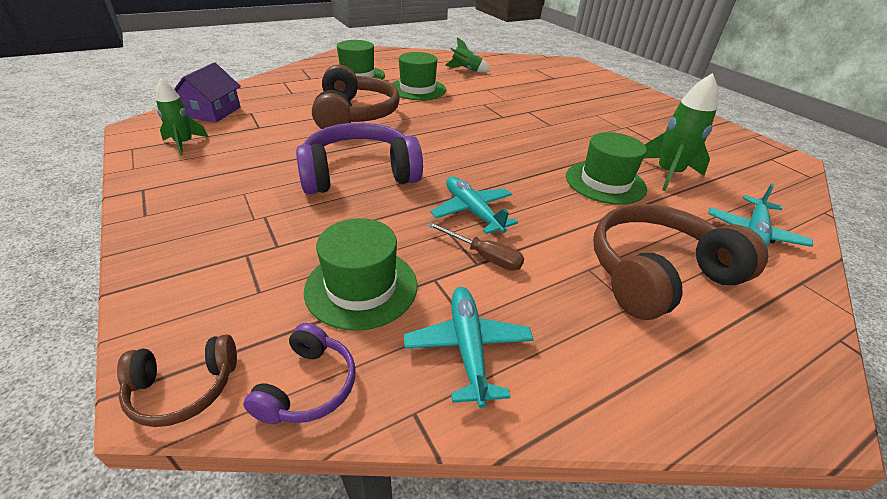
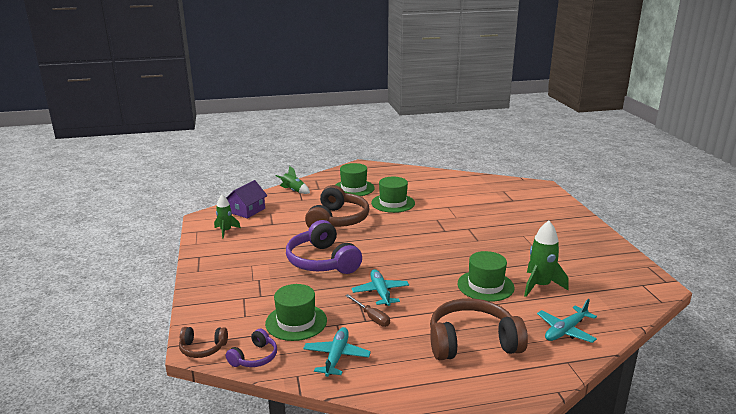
camera: 20 degrees right, 15 degrees down
purple headphones [296,123,423,194] -> purple headphones turned 120 degrees counterclockwise [286,220,362,274]
green rocket [445,37,490,73] -> green rocket moved to [276,166,310,194]

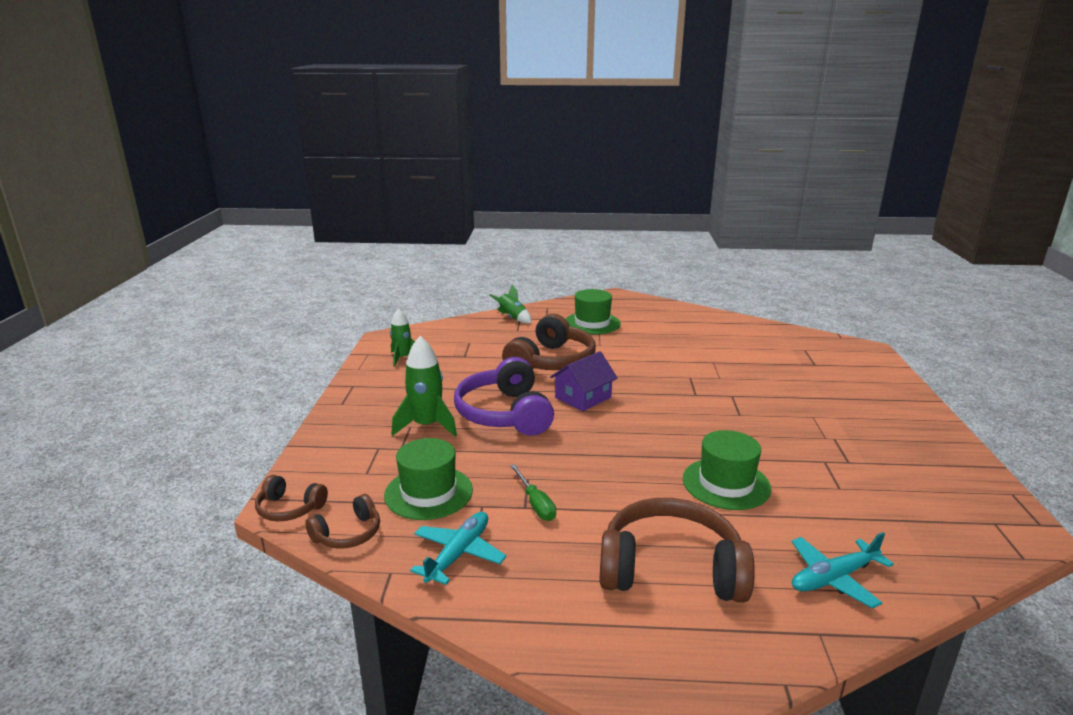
camera: 15 degrees right, 0 degrees up
purple house [226,180,268,218] -> purple house moved to [550,351,618,411]
purple headphones [226,329,277,367] -> brown headphones [305,494,380,549]
brown screwdriver [345,294,390,327] -> green screwdriver [510,464,556,521]
turquoise plane [352,269,409,306] -> none
green hat [371,177,415,213] -> none
green rocket [524,221,568,297] -> green rocket moved to [392,336,457,437]

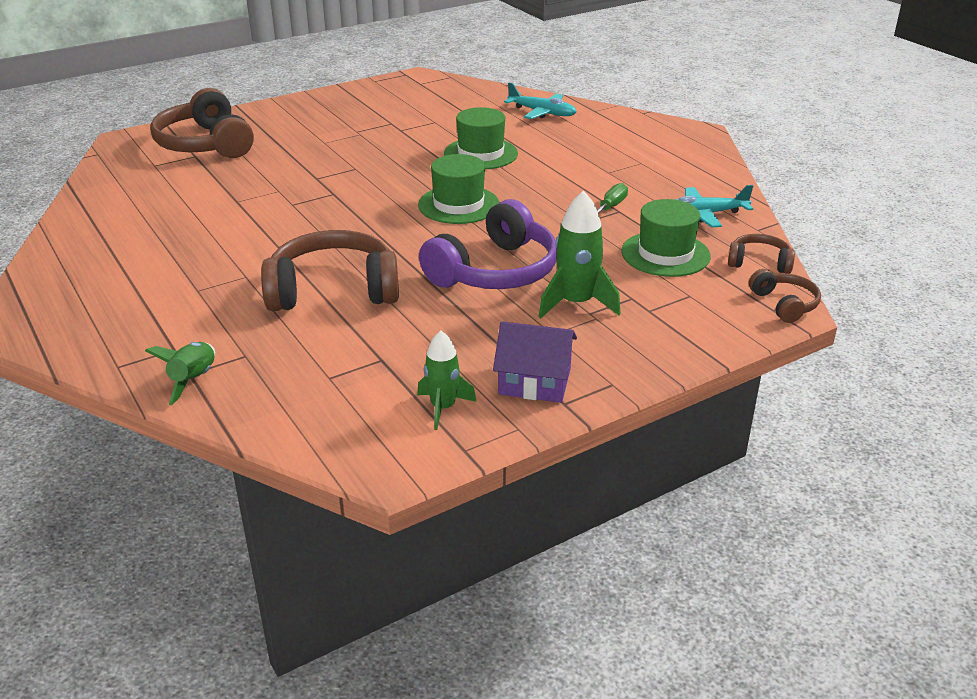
camera: 125 degrees left, 10 degrees up
purple house [550,351,618,411] -> purple house moved to [493,321,577,403]
green hat [566,289,621,334] -> green hat moved to [418,154,499,224]
brown headphones [599,498,755,603] -> brown headphones moved to [150,88,254,158]

